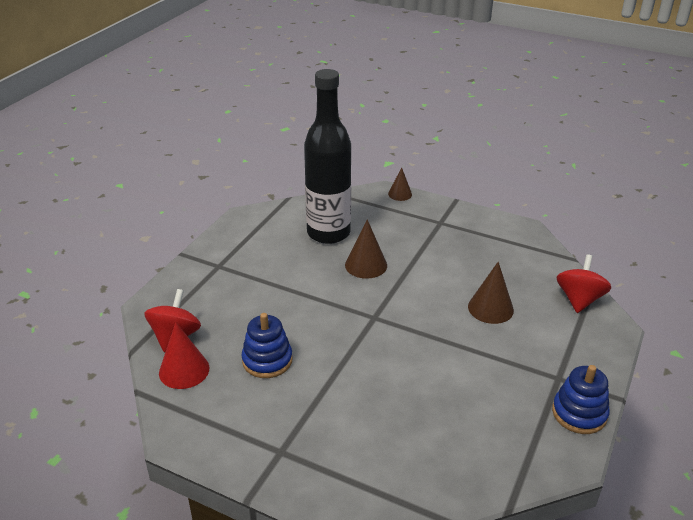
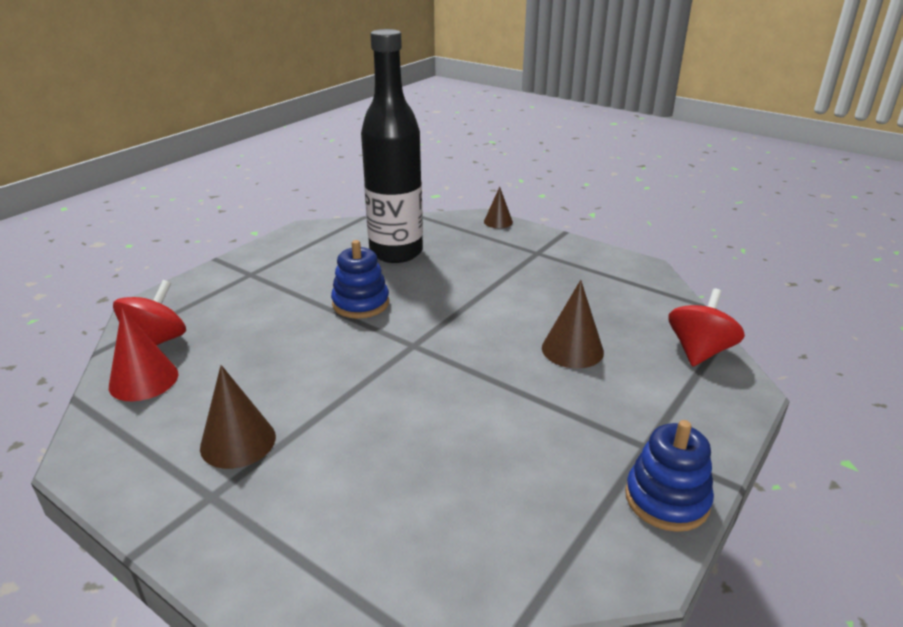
camera: 10 degrees right, 5 degrees down
blue stacking toy [241,313,293,378] -> blue stacking toy moved to [331,240,389,319]
brown cone [345,220,387,279] -> brown cone moved to [200,365,276,469]

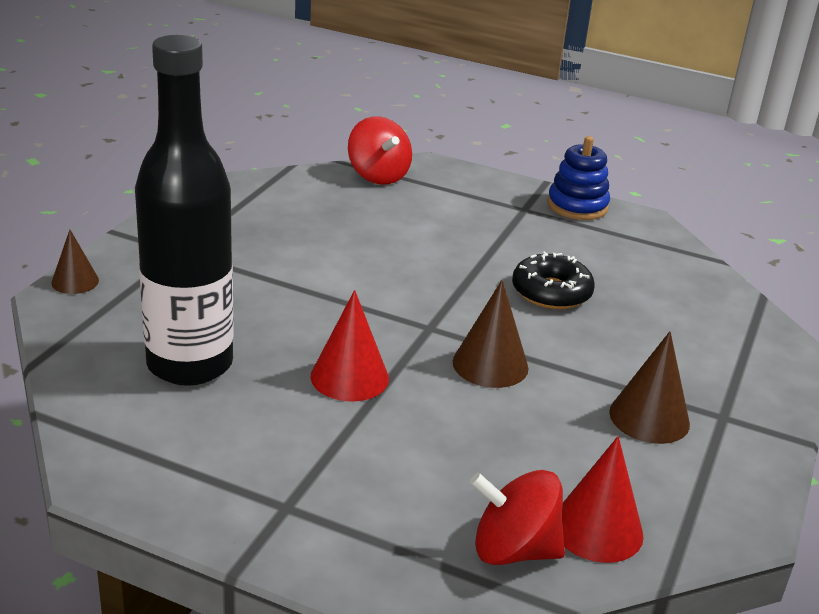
camera: 105 degrees left, 0 degrees up
blue stacking toy [331,240,389,319] -> red cone [311,290,389,402]
brown cone [542,280,604,369] -> brown cone moved to [453,280,529,388]
red spinning top [668,289,745,366] -> red spinning top turned 135 degrees counterclockwise [348,116,412,185]
none -> black donut [512,251,595,309]

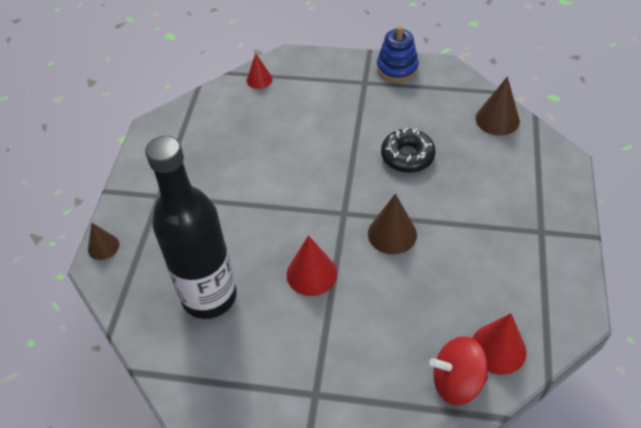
camera: 10 degrees left, 20 degrees up
red spinning top [348,116,412,185] -> red cone [246,53,272,89]
brown cone [609,331,690,444] -> brown cone moved to [476,76,520,136]

